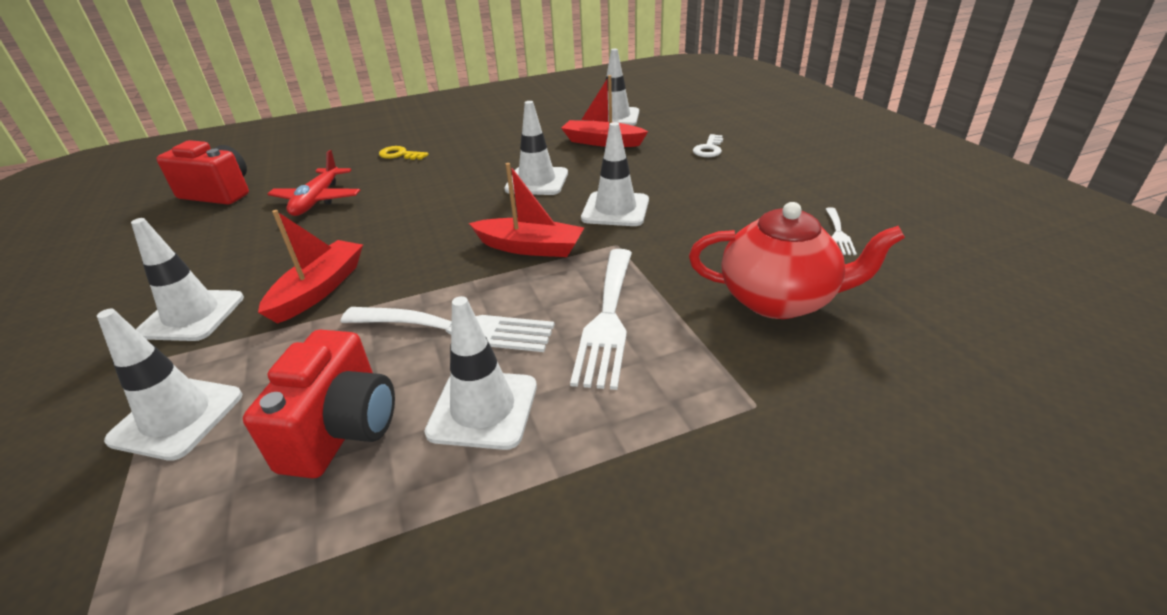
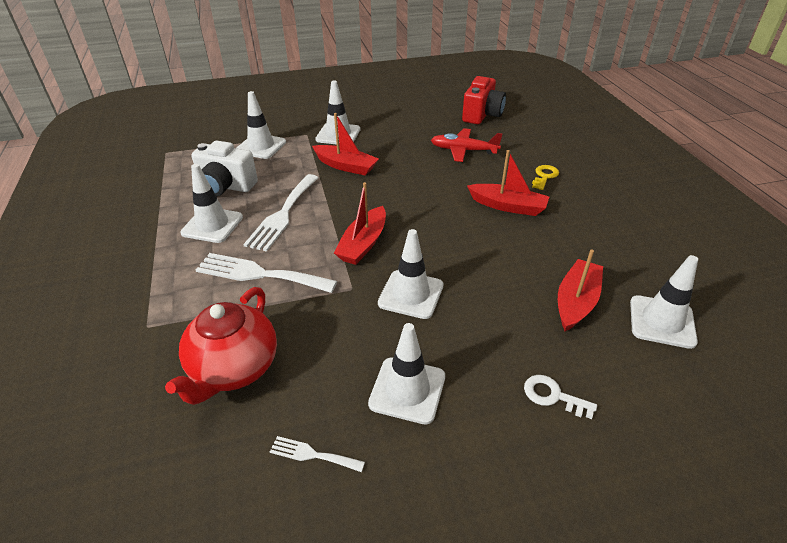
camera: 95 degrees right, 5 degrees up
red camera [243,330,395,478] -> white camera [191,141,258,196]
white traffic cone [504,101,568,195] -> white traffic cone moved to [368,323,445,425]
none -> red boat [467,150,549,216]

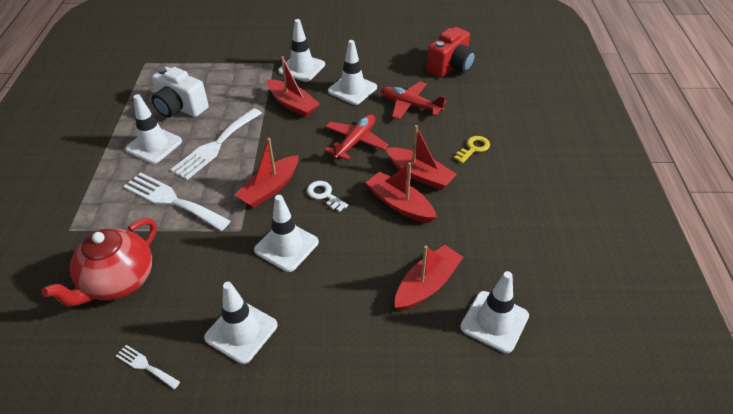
camera: 15 degrees right, 5 degrees up
white traffic cone [237,91,286,159] -> white traffic cone moved to [328,40,377,105]
white key [524,375,597,419] -> white key moved to [307,181,348,212]
none -> red plane [324,114,388,161]
none -> red boat [366,162,437,223]

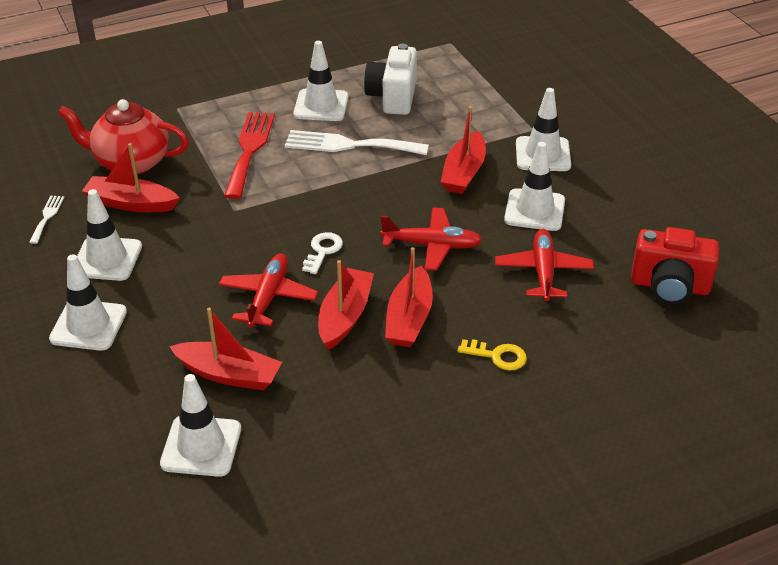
camera: 65 degrees right, 5 degrees down
white fork [123,172,230,231] -> red fork [224,112,275,199]
red boat [235,138,299,208] -> red boat moved to [82,143,180,212]
white traffic cone [254,195,319,272] -> white traffic cone moved to [49,254,127,351]
none -> red plane [219,253,318,328]

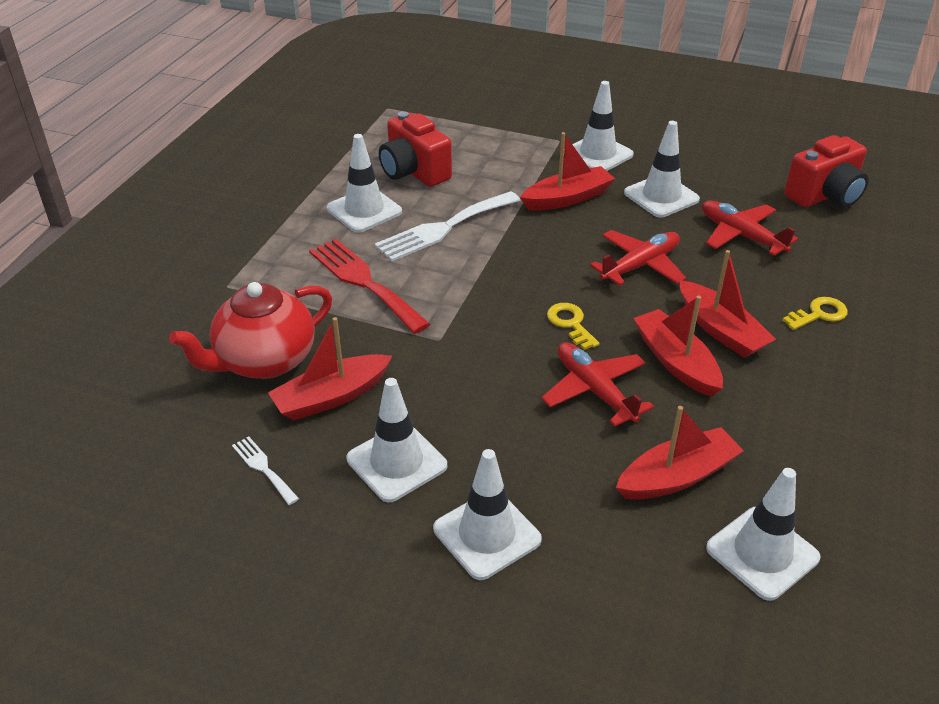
camera: 45 degrees left, 0 degrees up
white key [302,232,343,274] -> yellow key [547,303,600,350]
white camera [364,44,417,115] -> red camera [379,111,452,187]
red boat [441,106,486,194] -> red boat turned 90 degrees counterclockwise [520,132,615,211]

